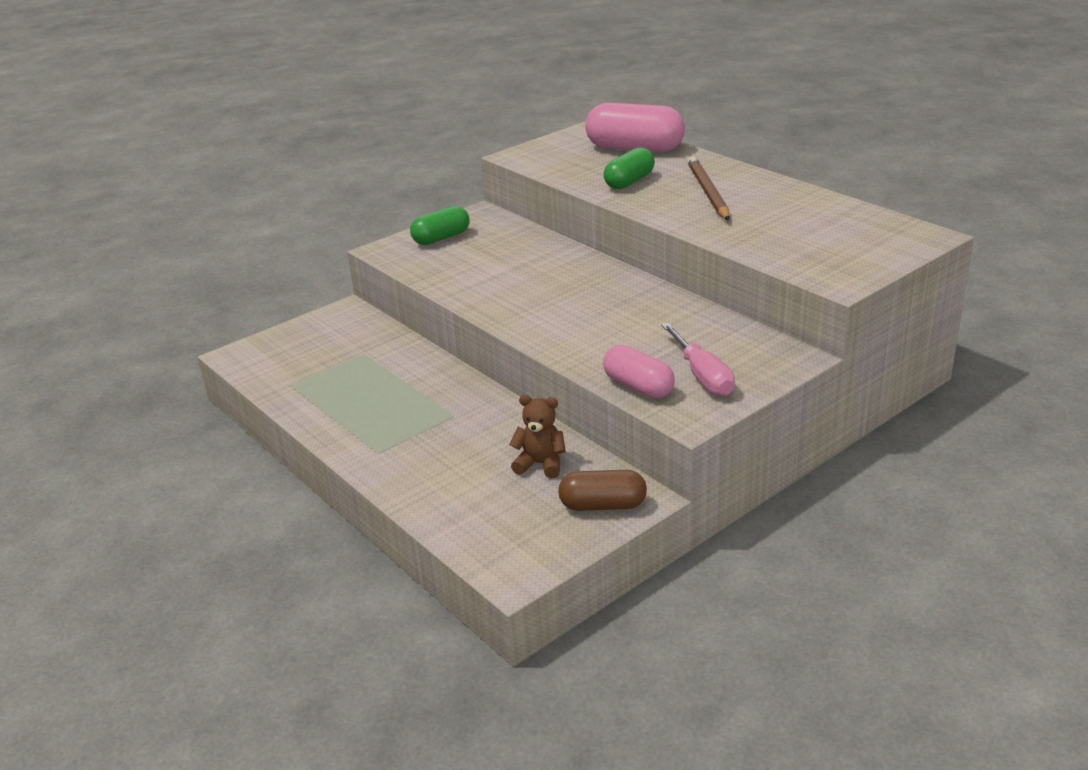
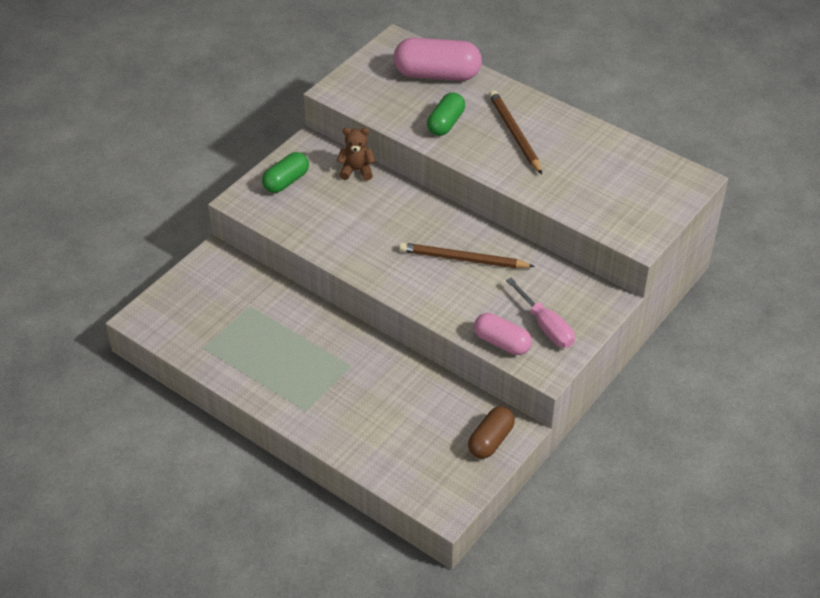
camera: 15 degrees left, 15 degrees up
brown teddy bear [509,395,566,478] -> brown teddy bear moved to [337,128,375,181]
brown capsule [558,470,647,511] -> brown capsule turned 45 degrees counterclockwise [468,406,515,459]
none -> brown pencil [399,243,535,268]

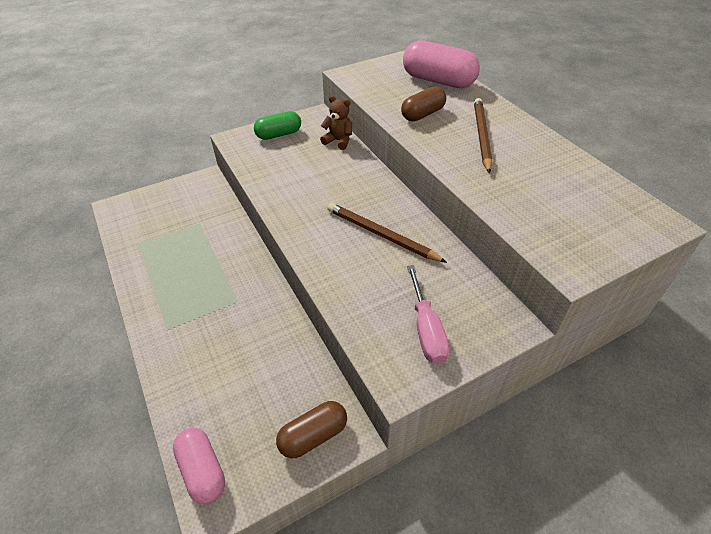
camera: 25 degrees right, 0 degrees up
green capsule [427,92,465,136] -> brown capsule [401,86,446,121]
pink capsule [474,313,532,355] -> pink capsule moved to [173,428,225,504]

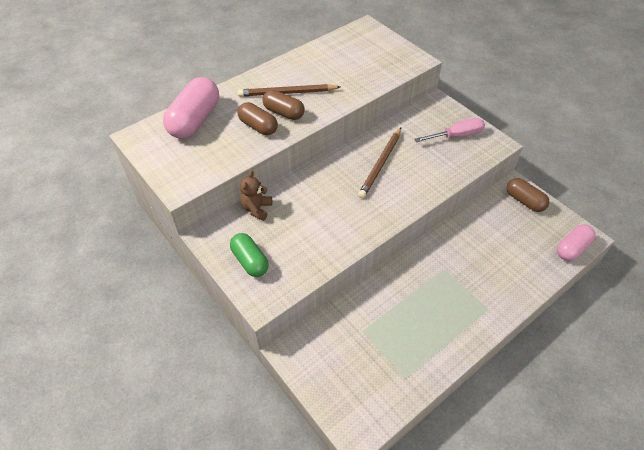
camera: 100 degrees left, 5 degrees up
none -> brown capsule [262,90,305,120]

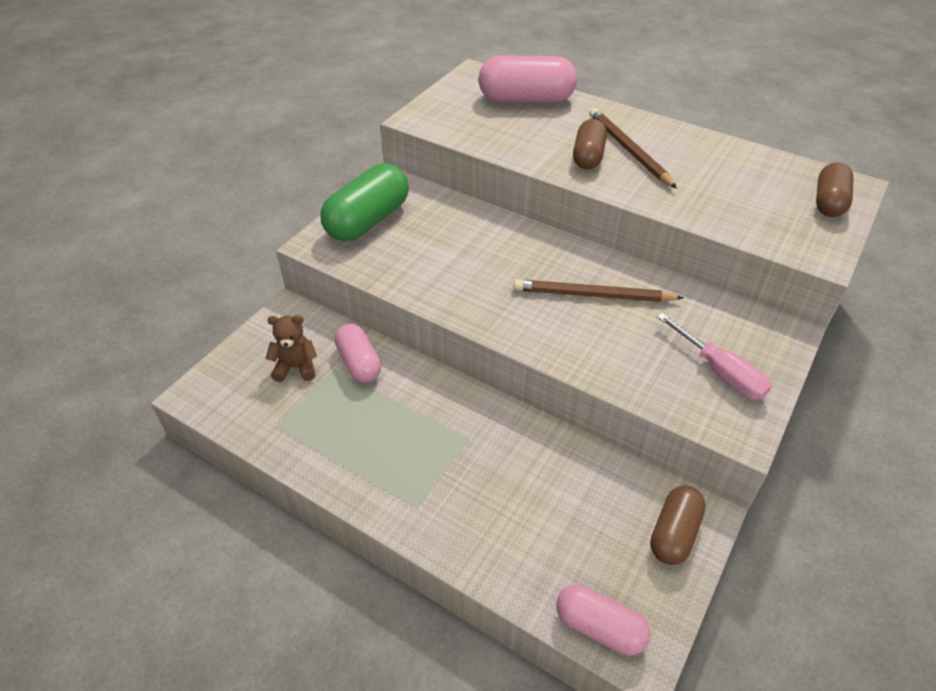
camera: 70 degrees right, 5 degrees down
green capsule [230,233,269,277] -> green capsule [320,163,409,241], size x1.62
brown capsule [238,102,278,135] -> brown capsule moved to [816,162,854,217]
brown teddy bear [240,170,272,221] -> brown teddy bear moved to [265,315,317,382]
none -> pink capsule [334,324,381,382]

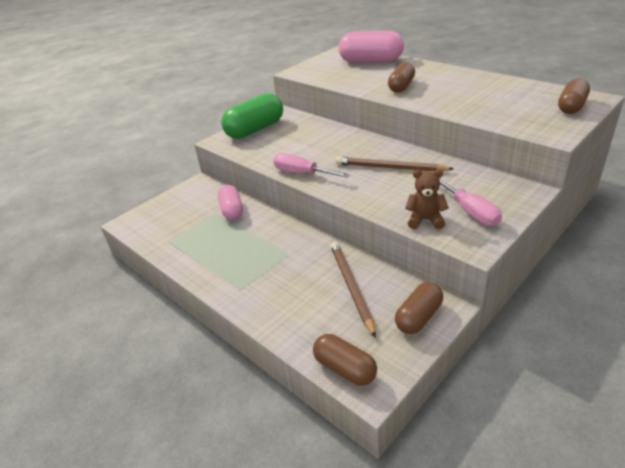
camera: 15 degrees right, 10 degrees down
brown teddy bear [265,315,317,382] -> brown teddy bear moved to [405,170,449,229]
pink capsule [556,584,651,655] -> brown capsule [313,334,377,386]
brown pencil [589,108,677,188] -> brown pencil moved to [330,242,376,338]
none -> pink screwdriver [273,153,350,178]

